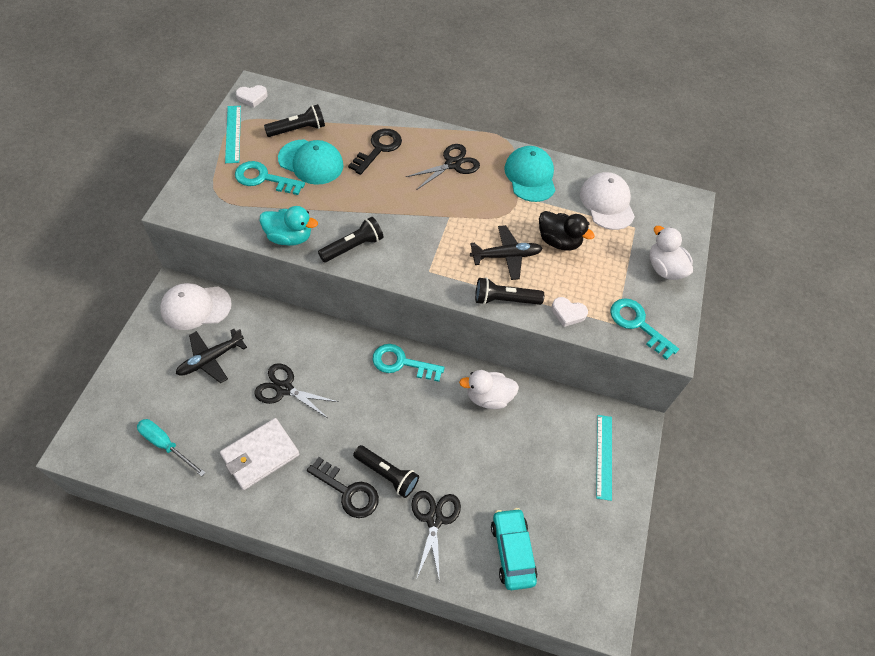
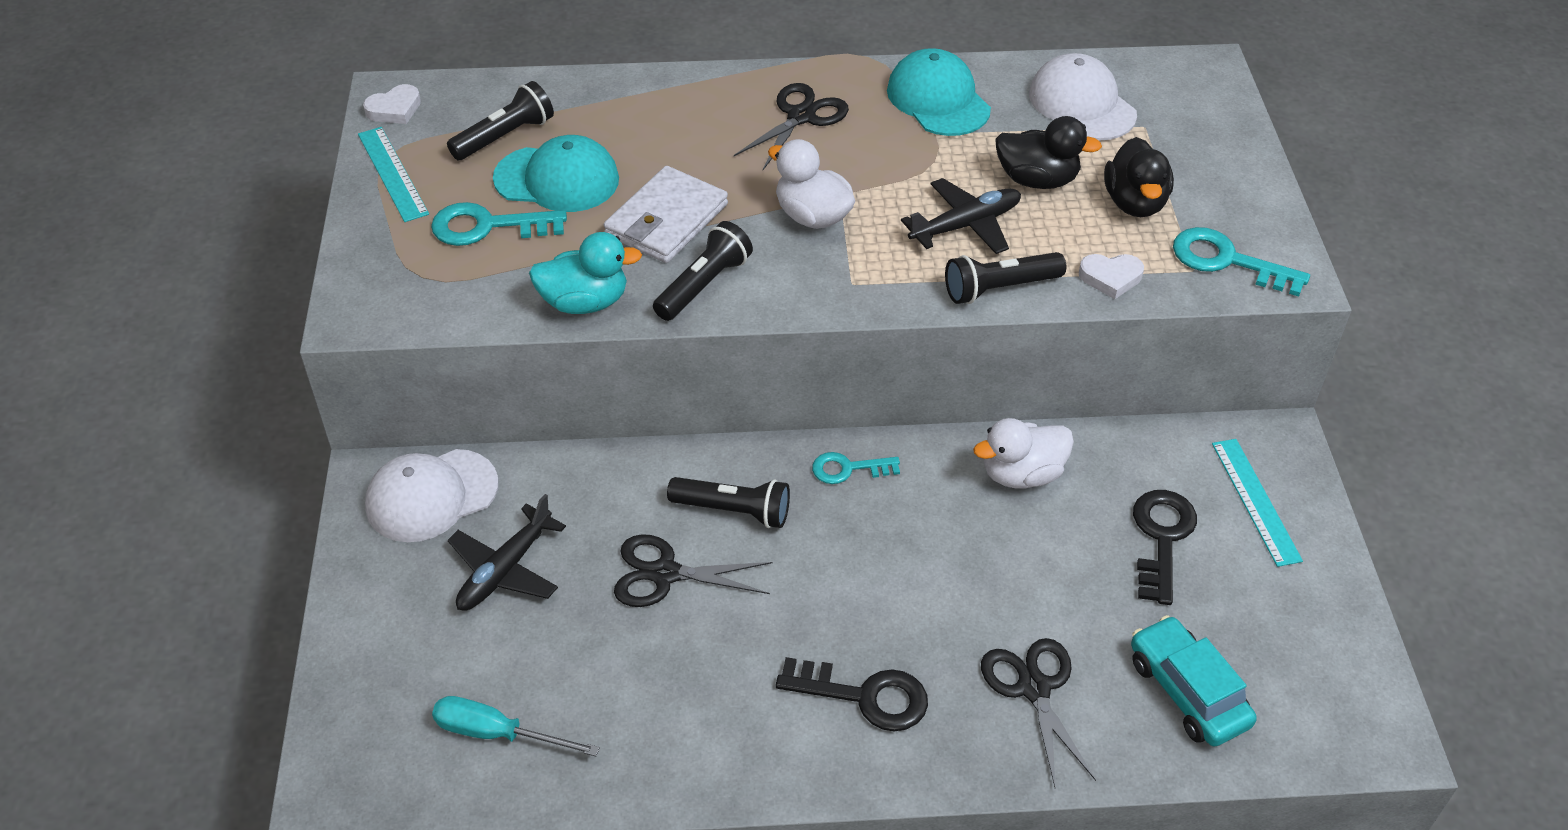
camera: 15 degrees left, 10 degrees down
white wallet [220,418,300,490] -> white wallet moved to [604,166,728,263]
black key [348,129,402,175] -> black key moved to [1133,490,1197,605]
black flashlight [353,445,419,498] -> black flashlight moved to [667,477,790,528]
turquoise key [372,344,445,382] -> turquoise key [812,452,900,484], size x0.65
white duck [650,226,693,280] -> white duck moved to [768,139,855,229]
none -> black duck [1104,137,1174,217]

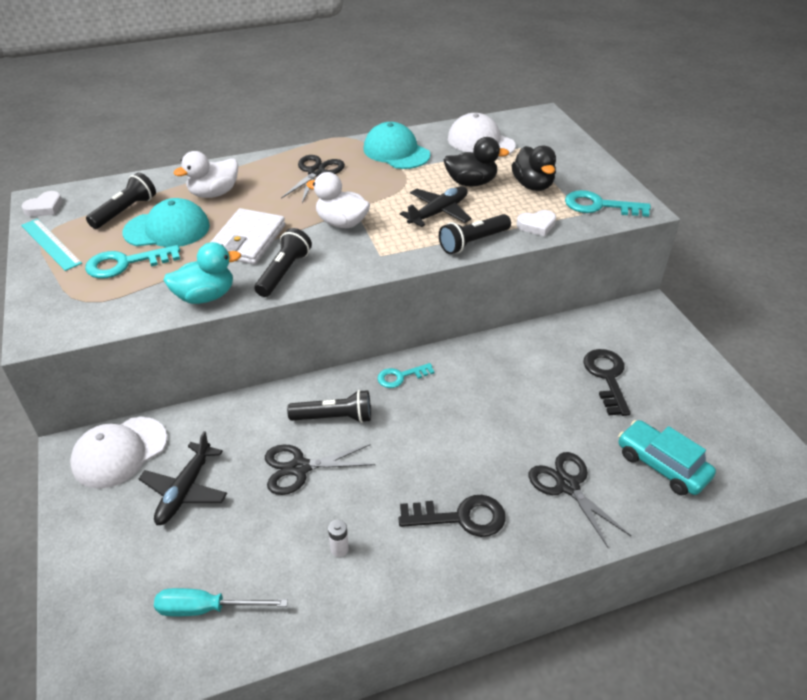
camera: 15 degrees left, 5 degrees down
white duck [973,418,1074,488] -> white duck moved to [173,151,238,198]
turquoise ruler [1212,439,1303,567] -> none
none -> white battery [328,520,349,557]

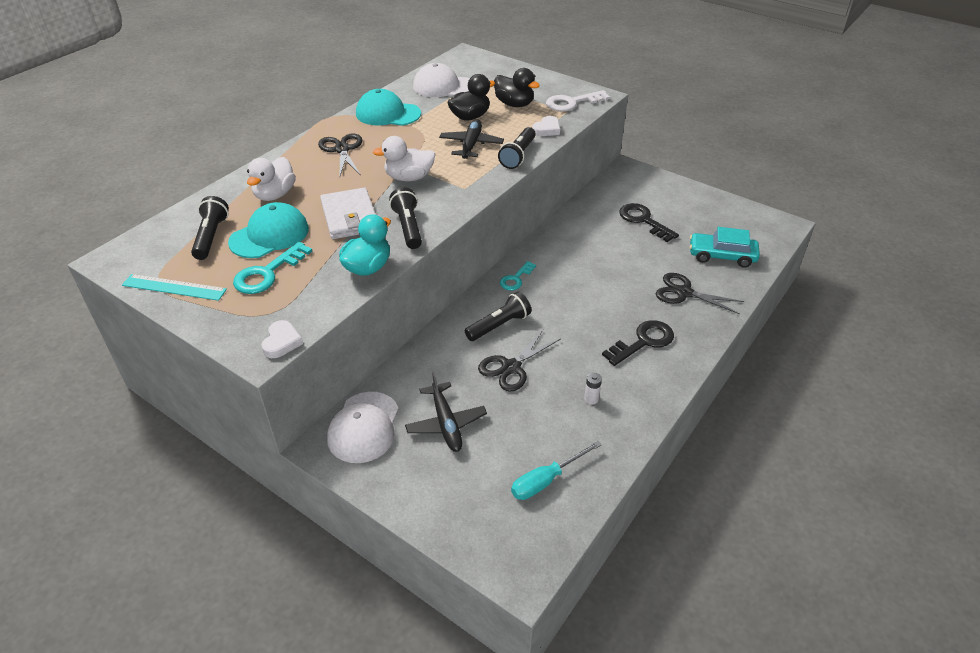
camera: 35 degrees left, 0 degrees up
white heart [22,191,62,217] -> white heart moved to [261,320,303,358]
turquoise key [565,190,651,217] -> white key [546,90,610,111]

